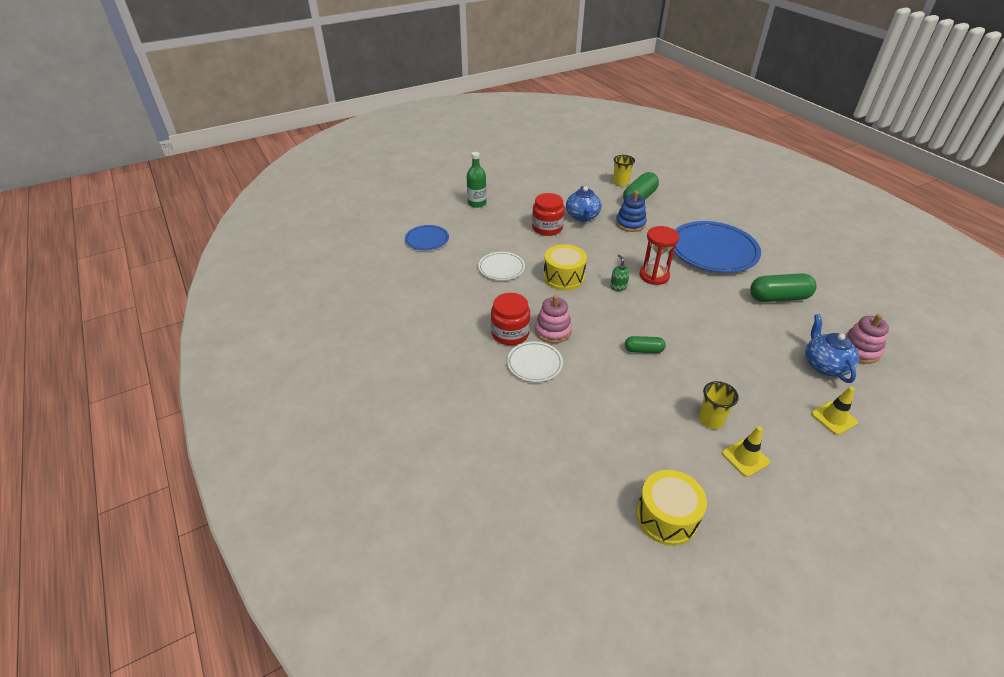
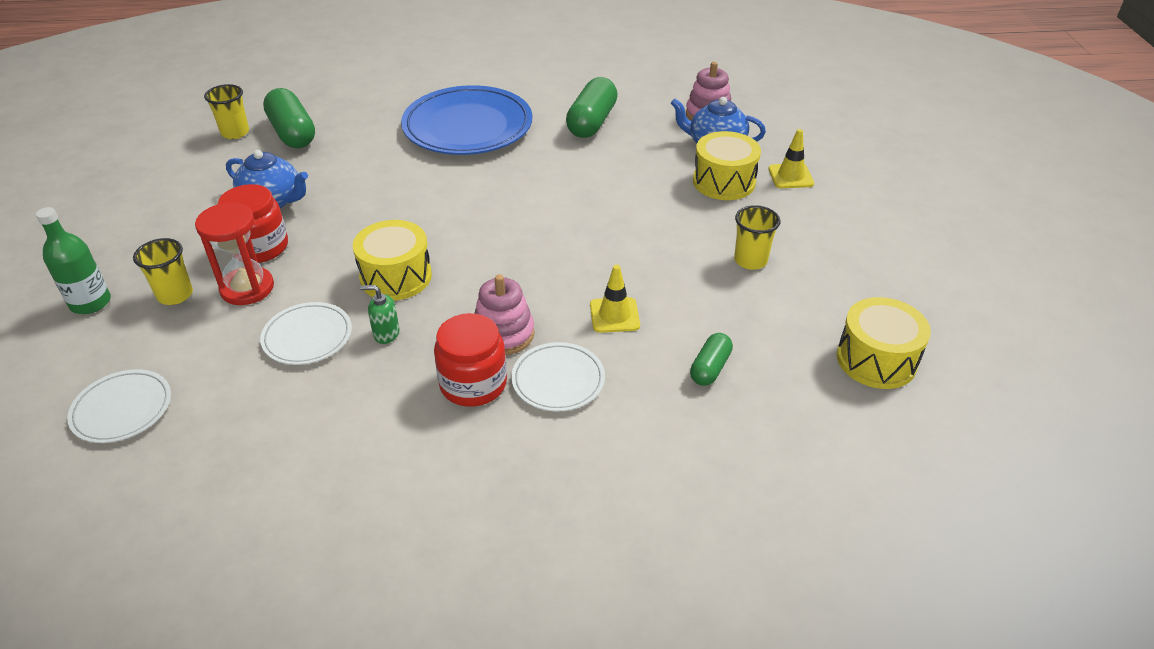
camera: 65 degrees left, 0 degrees up
blue plate [405,225,449,250] -> white plate [67,369,171,443]
green soap dispenser [610,254,630,291] -> green soap dispenser moved to [360,285,400,344]
blue stacking toy [616,191,647,232] -> none
green capsule [625,336,666,353] -> green capsule moved to [690,333,733,386]
red hourglass [640,226,679,285] -> red hourglass moved to [195,202,274,305]
yellow traffic cone [722,426,770,477] -> yellow traffic cone moved to [590,265,640,333]
none -> yellow cup [133,238,193,305]
none -> yellow drum [693,131,761,200]

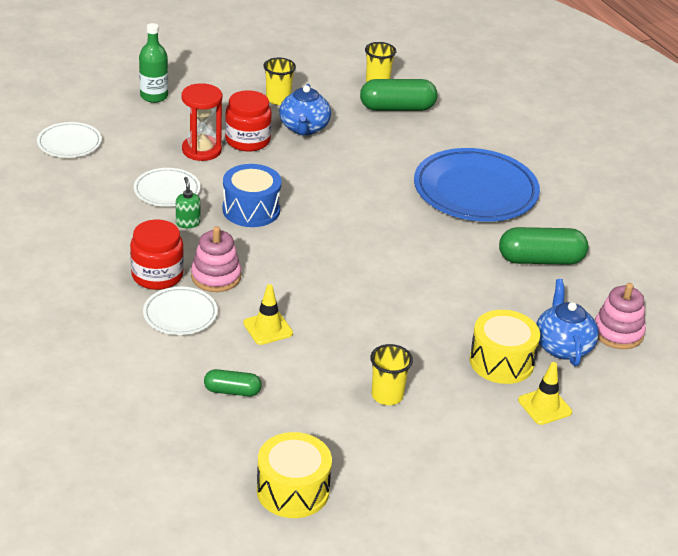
camera: 65 degrees right, 5 degrees down
yellow cup [133,238,193,305] -> yellow cup moved to [264,58,296,105]
green capsule [263,88,315,148] -> green capsule turned 45 degrees clockwise [360,79,437,111]
yellow drum [353,220,432,301] -> blue drum [223,164,282,227]

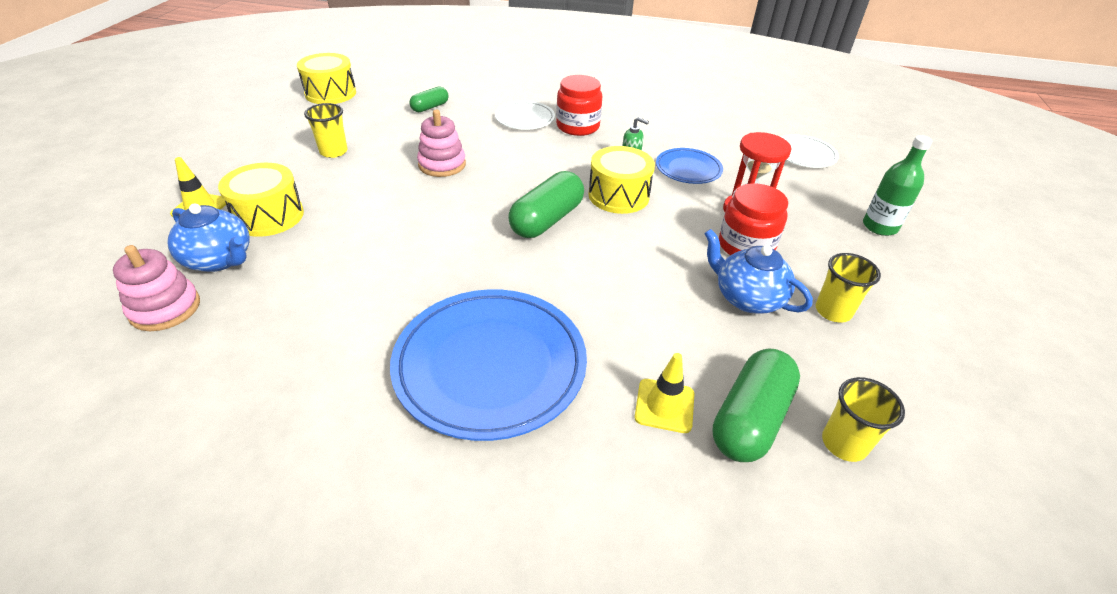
camera: 130 degrees right, 5 degrees up
white plate [134,168,201,207] -> blue plate [656,148,723,184]
pink stacking toy [191,226,241,292] -> pink stacking toy moved to [417,110,466,177]
blue drum [223,164,282,227] -> yellow drum [588,146,655,214]
yellow traffic cone [243,284,293,345] -> yellow traffic cone moved to [635,353,694,433]
green capsule [499,227,588,265] -> green capsule moved to [508,171,584,238]

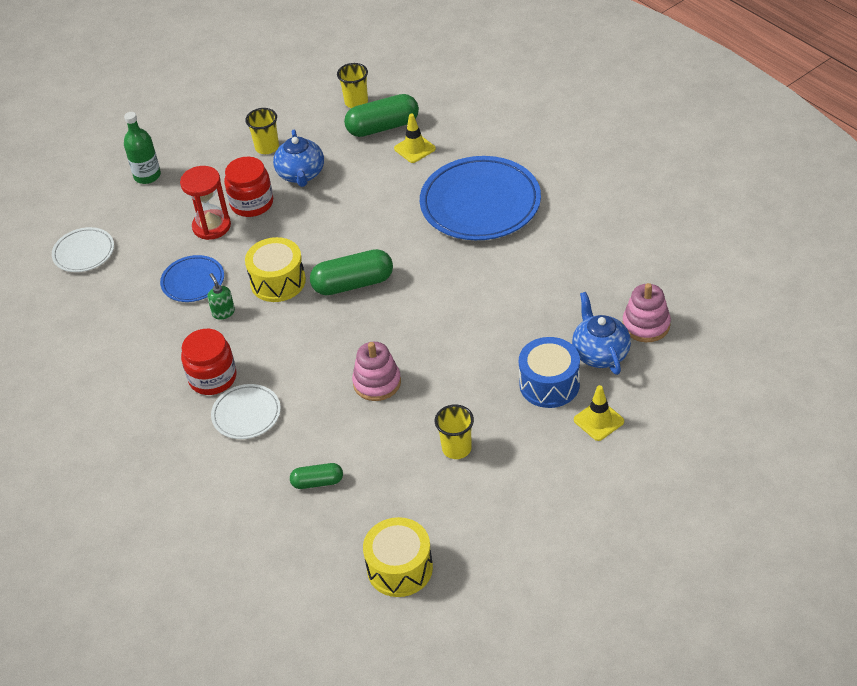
camera: 135 degrees left, 5 degrees up
yellow drum [218,163,304,237] -> blue drum [519,337,580,408]

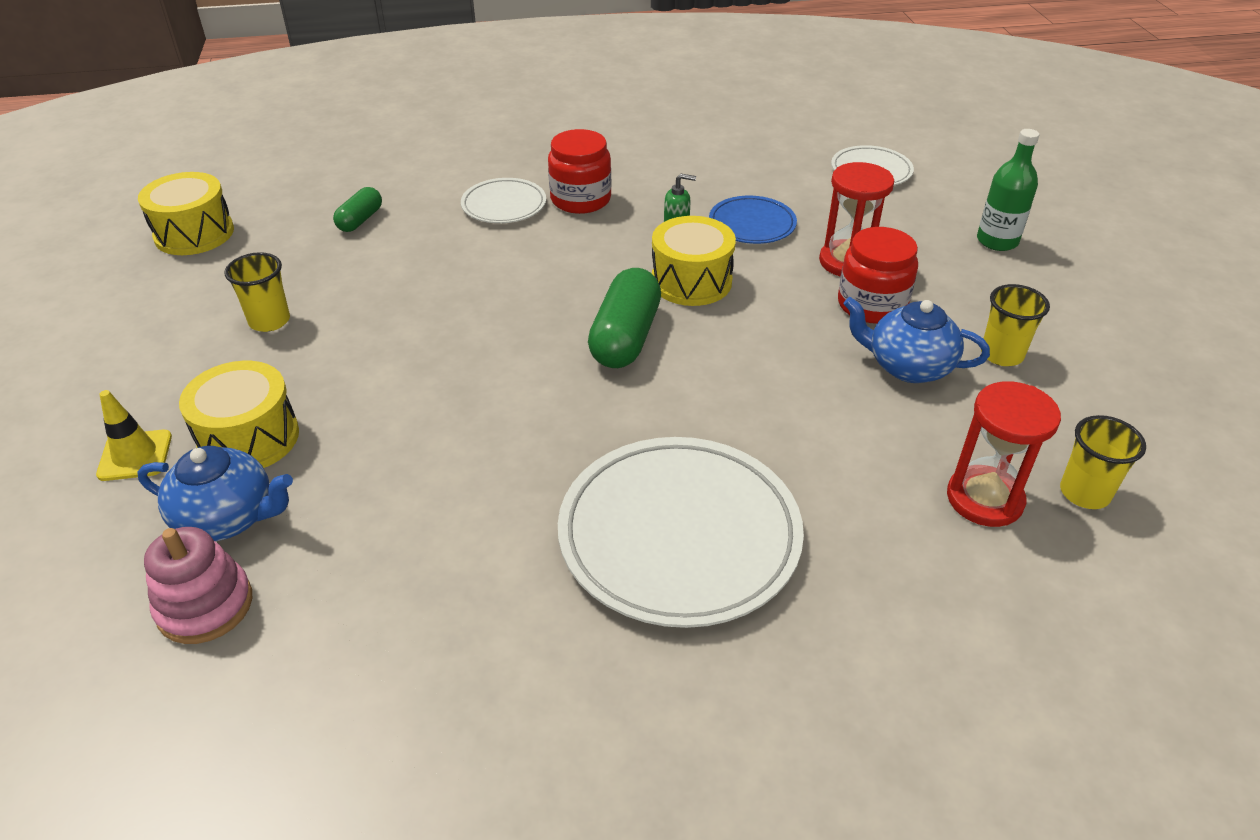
camera: 115 degrees right, 5 degrees down
green capsule [344,94,419,137] -> red hourglass [947,381,1061,527]
pink stacking toy [352,342,401,401] -> none
yellow traffic cone [394,113,436,163] -> none
blue plate [420,156,541,240] -> white plate [558,437,804,628]
blue drum [519,337,580,408] -> yellow drum [179,361,299,468]

